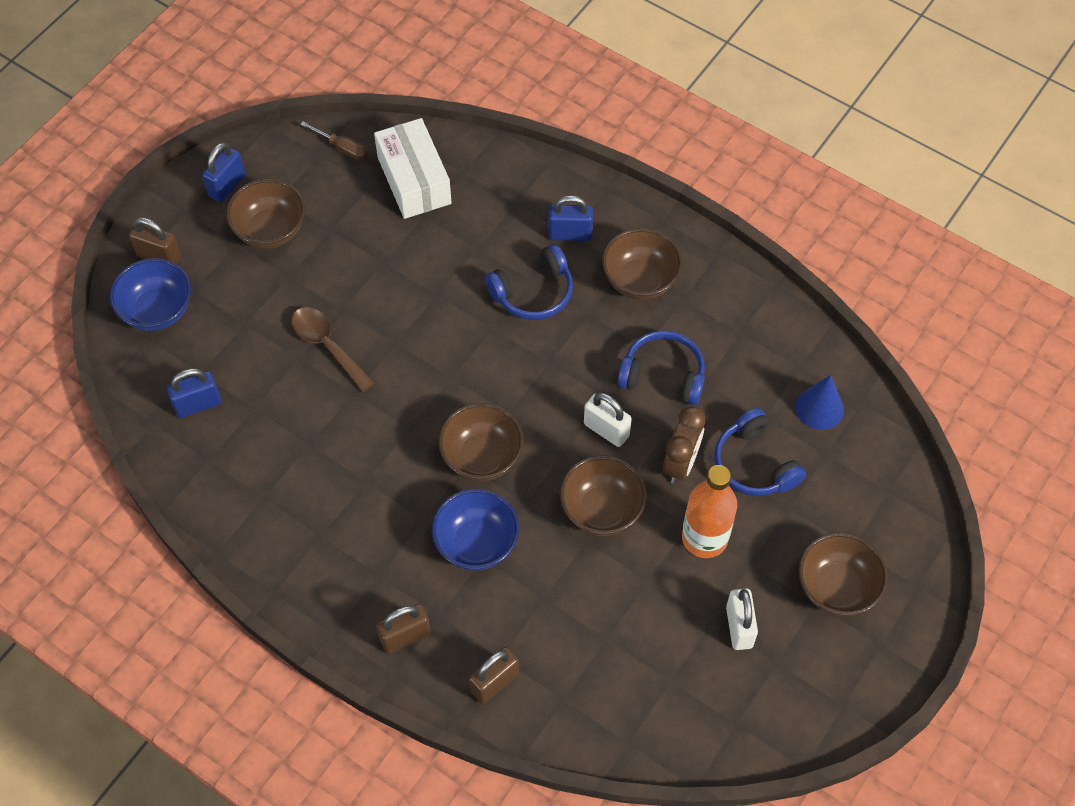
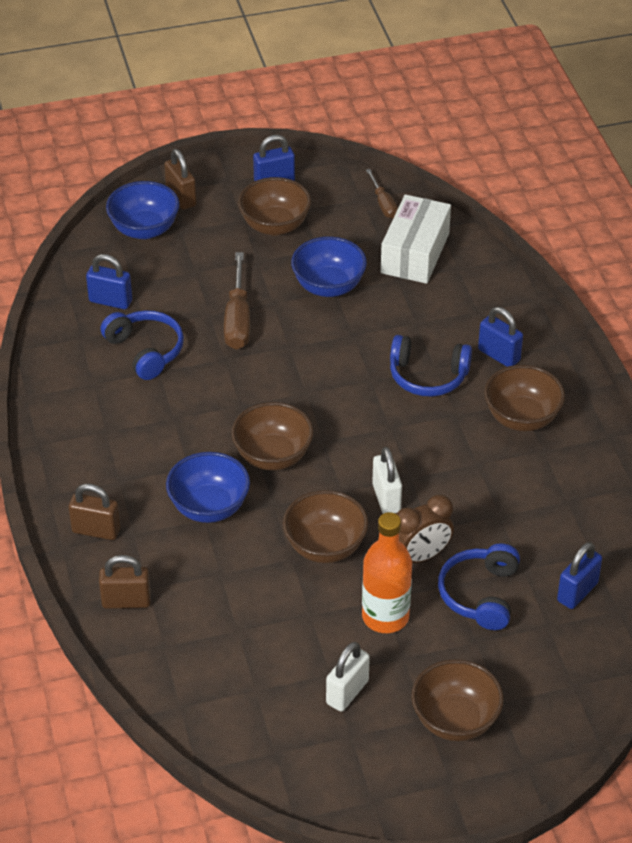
camera: 40 degrees right, 15 degrees down
brown spoon [292,307,375,392] -> brown screwdriver [224,252,250,349]
blue headphones [617,330,705,405] -> blue headphones moved to [100,310,184,380]
blue cone [795,375,844,430] -> blue padlock [557,542,602,609]
none -> blue bowl [291,236,367,297]

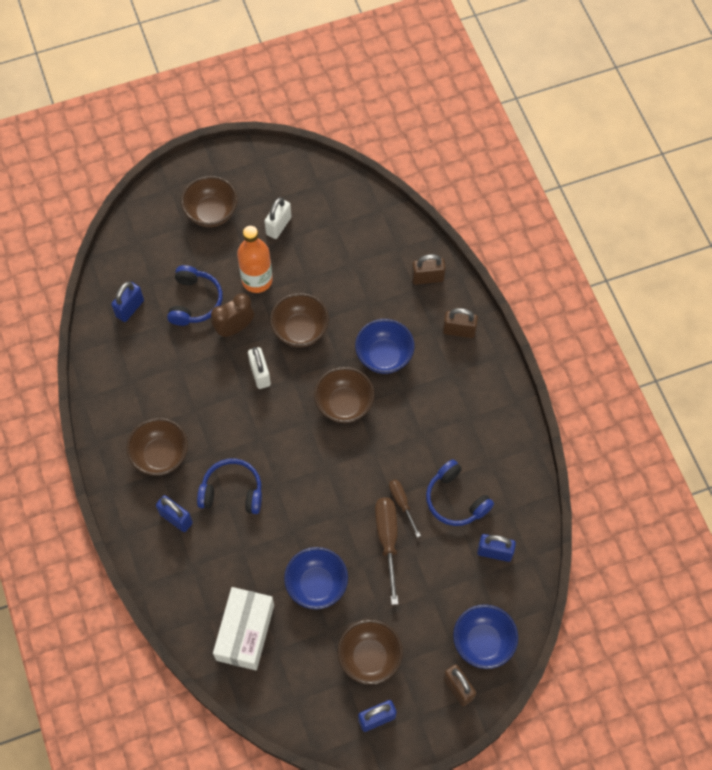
camera: 175 degrees right, 20 degrees up
brown screwdriver [366,169,398,218] -> brown screwdriver moved to [389,479,421,537]

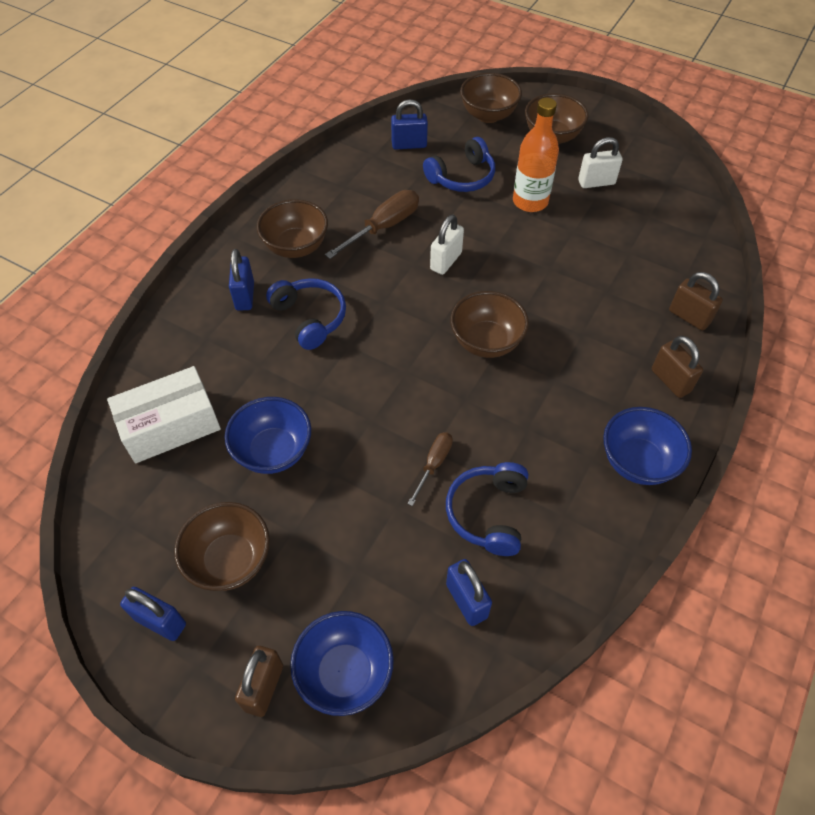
camera: 50 degrees right, 10 degrees down
brown clock [211,293,254,337] -> none
brown bowl [270,293,329,347] -> brown bowl moved to [460,73,522,123]
blue bowl [355,319,414,374] -> blue bowl moved to [603,407,692,485]
brown screwdriver [375,497,398,605] -> brown screwdriver moved to [325,190,419,259]

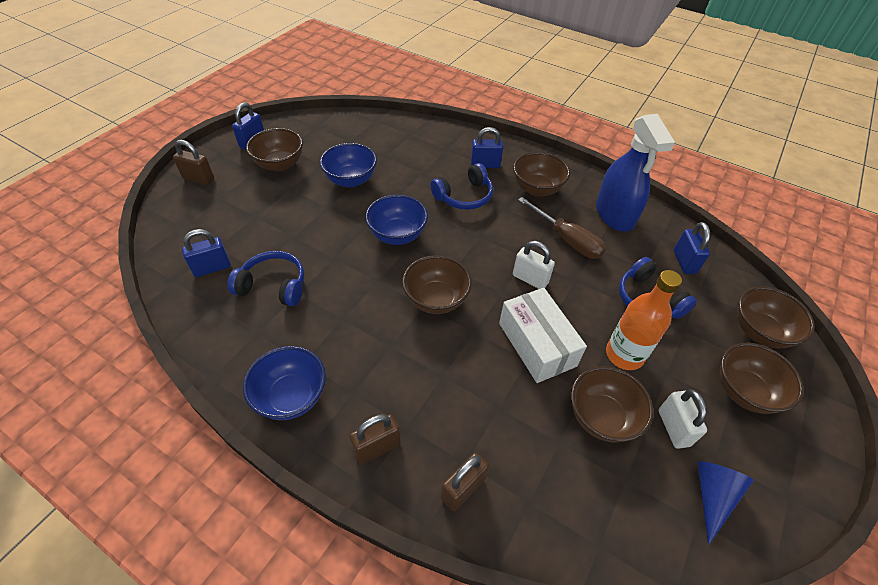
camera: 90 degrees right, 5 degrees down
white box [107,366,221,463] -> white box moved to [499,288,587,383]
blue bowl [290,611,394,716] -> blue bowl moved to [365,195,428,245]
brown screwdriver [408,432,453,506] -> none
none -> brown bowl [571,366,654,443]
none -> blue spray bottle [596,114,675,231]
none -> blue cone [697,461,754,545]

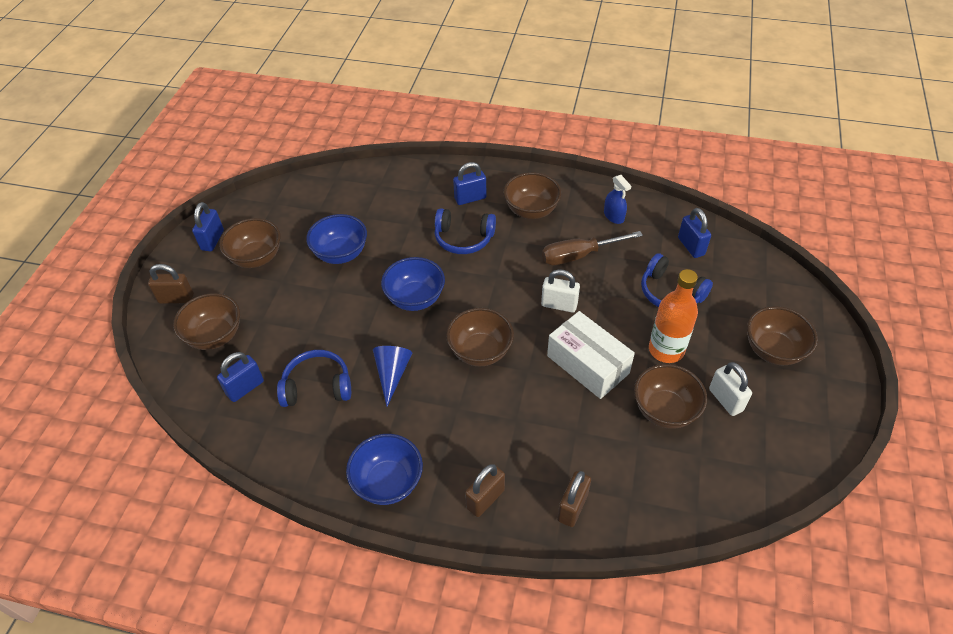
camera: 15 degrees left, 0 degrees up
blue headphones [430,163,493,210] -> blue headphones turned 60 degrees clockwise [435,208,496,254]
brown screwdriver [518,197,606,259] -> brown screwdriver turned 135 degrees clockwise [542,231,643,265]
blue spray bottle [596,114,675,231] -> blue spray bottle [604,175,631,224], size x0.47
blue cone [697,461,754,545] -> blue cone moved to [373,346,412,406]
brown bowl [737,287,815,348] -> brown bowl moved to [173,293,240,350]

